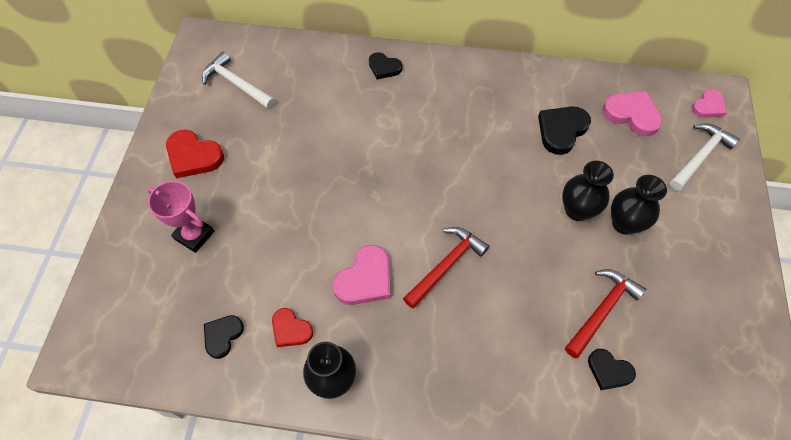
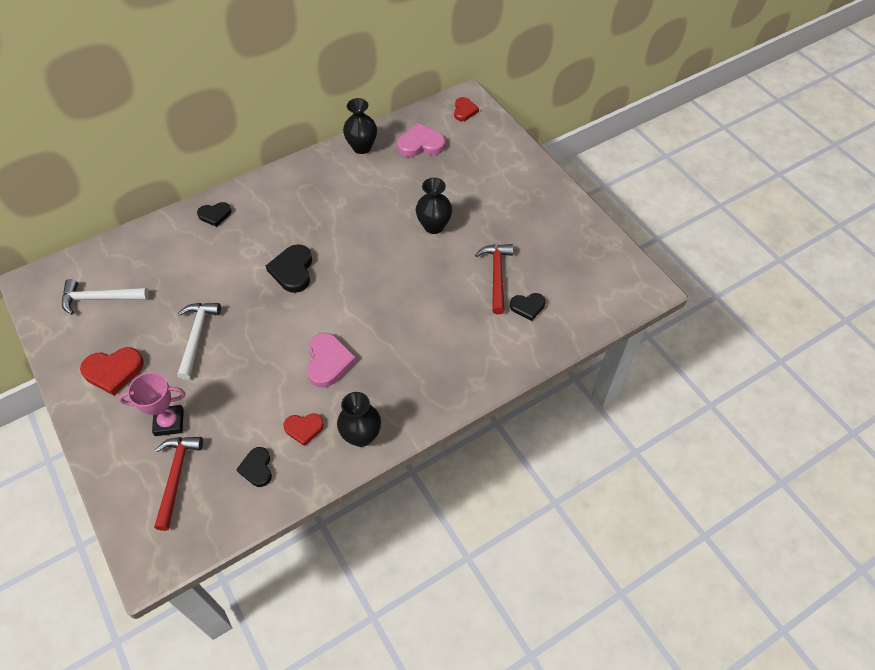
camera: 40 degrees left, 5 degrees down
red hammer [403,227,489,309] -> red hammer moved to [154,437,203,531]
black heart [538,106,591,155] -> black heart moved to [266,244,312,293]
black vase [611,175,667,235] -> black vase moved to [343,98,377,154]
white hammer [669,123,740,191] -> white hammer moved to [177,303,221,380]
pink heart [692,89,727,118] -> red heart [454,97,479,121]

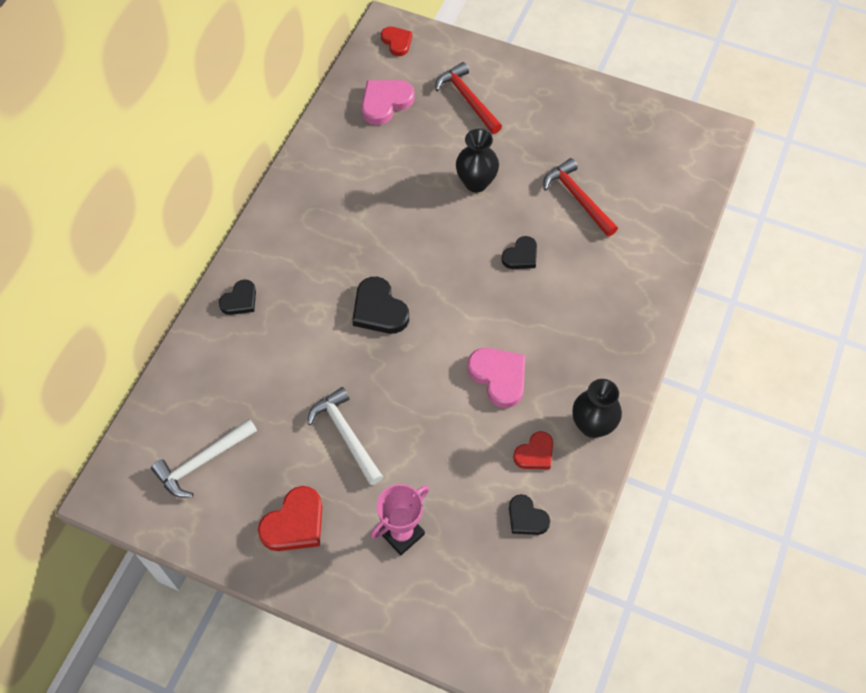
camera: 35 degrees left, 5 degrees up
red hammer [154,437,203,531] -> red hammer moved to [435,62,502,134]
black vase [343,98,377,154] -> none
black heart [510,293,546,321] -> black heart moved to [502,236,537,269]

